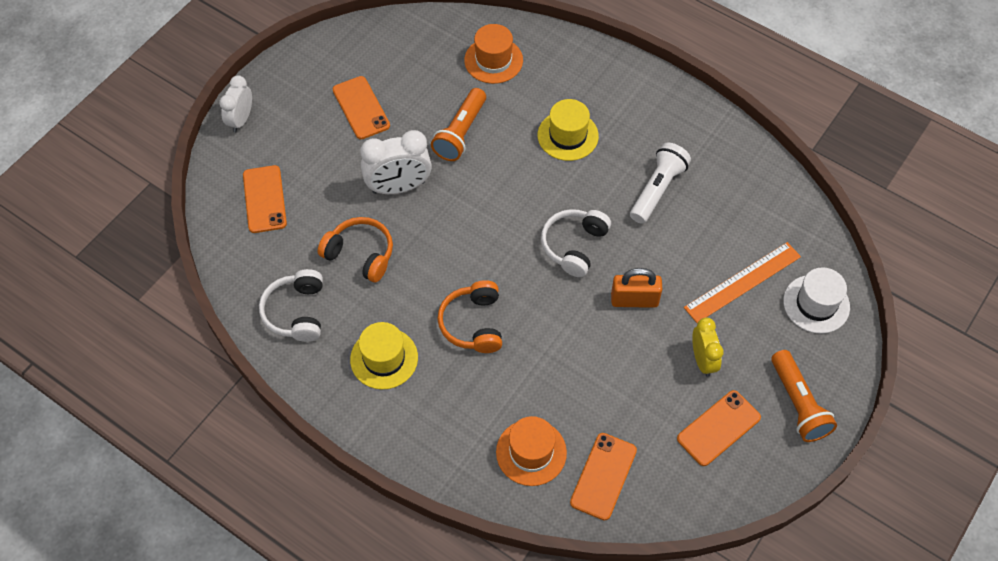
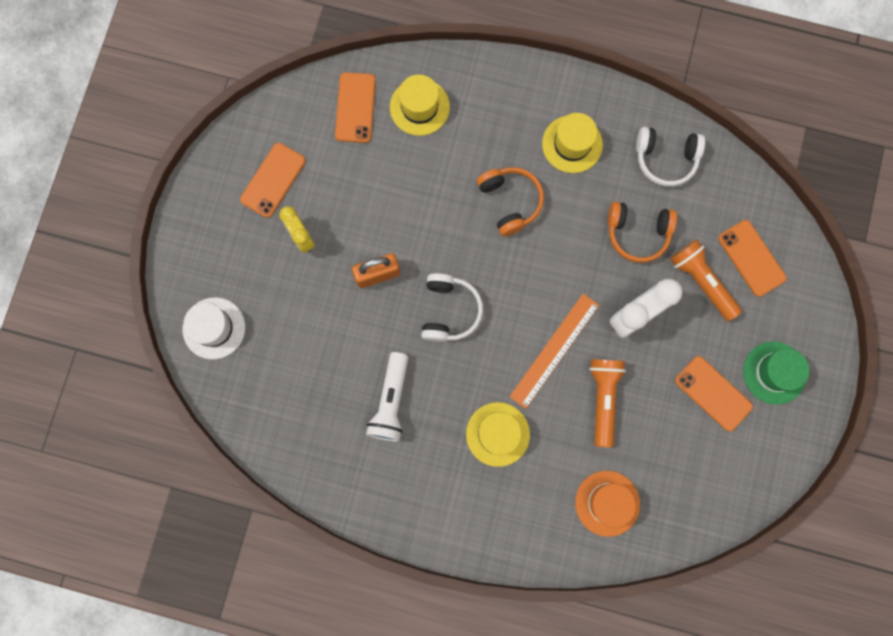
camera: 160 degrees right, 20 degrees up
white clock [219,75,252,132] -> none
white headphones [259,269,323,342] -> white headphones turned 120 degrees clockwise [636,127,705,187]
orange hat [496,416,567,486] -> yellow hat [390,75,450,136]
orange ruler [684,242,801,323] -> orange ruler moved to [509,294,599,409]
orange flashlight [771,350,837,442] -> orange flashlight moved to [670,239,742,321]
none -> green hat [743,341,809,405]

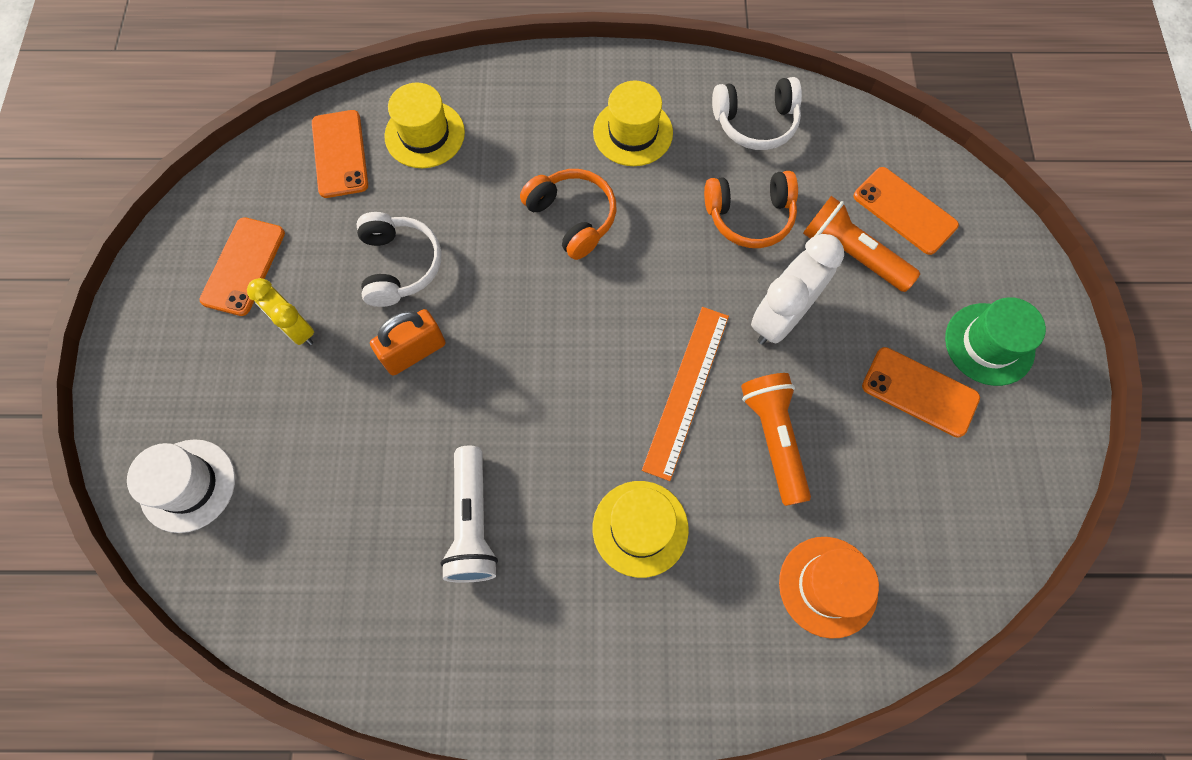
camera: 15 degrees left, 10 degrees down
white headphones [421,273,483,342] -> white headphones moved to [357,212,441,307]

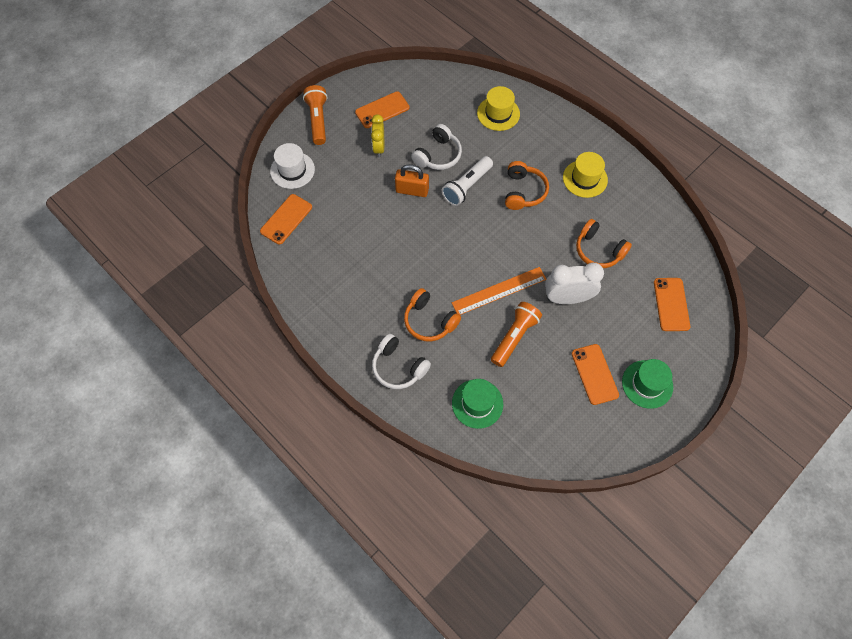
camera: 45 degrees right, 5 degrees down
orange phone [312,110,368,198] -> orange phone moved to [260,194,312,245]
white flashlight [440,446,498,583] -> white flashlight moved to [442,156,493,206]
yellow hat [593,481,689,578] -> orange headphones [404,288,461,341]
white headphones [712,77,802,150] -> white headphones moved to [372,334,431,389]
orange hat [779,537,879,639] -> green hat [452,379,503,429]
orange flashlight [803,196,920,292] -> orange flashlight moved to [303,85,327,145]

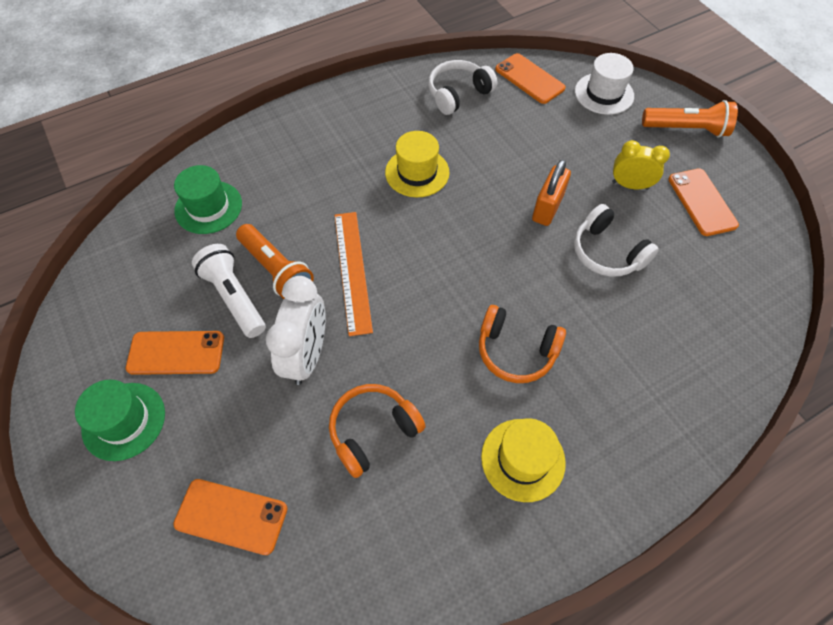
camera: 105 degrees right, 5 degrees down
white headphones [372,334,431,389] -> white headphones moved to [428,60,498,115]
orange headphones [404,288,461,341] -> none
white flashlight [442,156,493,206] -> white flashlight moved to [192,244,266,338]
yellow hat [477,86,520,131] -> yellow hat moved to [385,131,449,197]

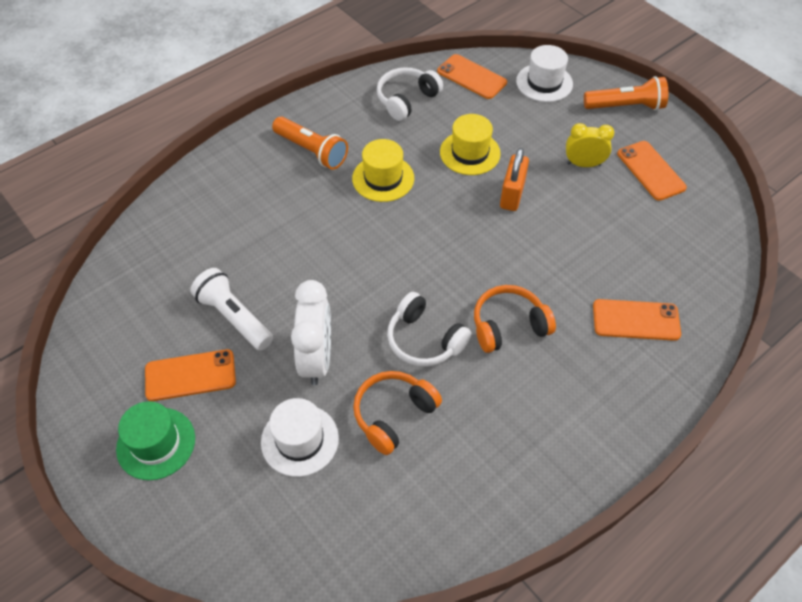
camera: 10 degrees left, 5 degrees down
orange phone [173,479,288,555] -> orange phone moved to [593,299,681,341]
green hat [174,165,242,234] -> none
orange flashlight [236,224,314,299] -> orange flashlight moved to [272,117,348,170]
orange ruler [335,212,373,336] -> none
orange headphones [479,305,566,383] -> orange headphones turned 150 degrees clockwise [474,285,556,353]
yellow hat [481,418,566,502] -> yellow hat moved to [440,114,501,175]
white headphones [574,204,659,277] -> white headphones moved to [387,292,471,367]
none -> white hat [261,398,339,477]

